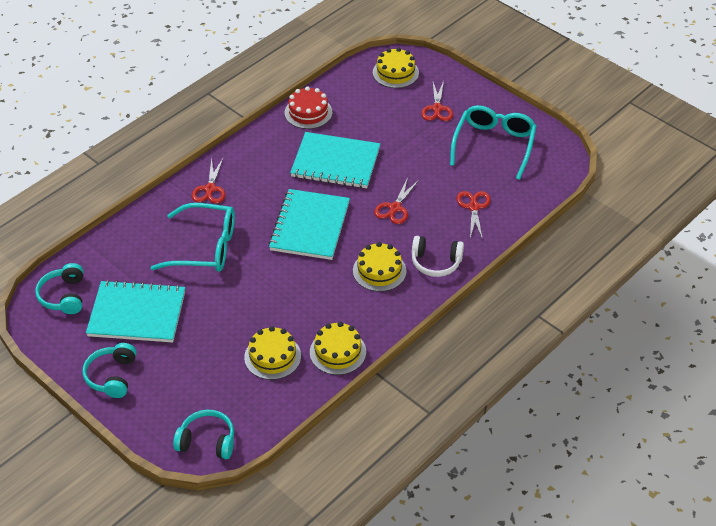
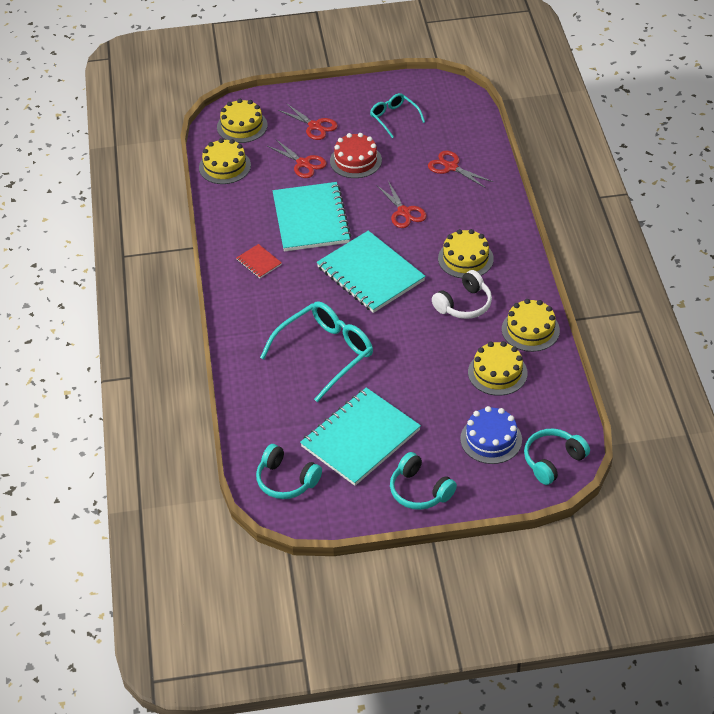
camera: 50 degrees left, 0 degrees up
red scissors [192,158,226,204] -> red scissors moved to [267,140,327,178]
red cake [285,86,332,129] -> red cake moved to [330,133,382,178]
turquoise notebook [290,132,380,188] -> turquoise notebook turned 60 degrees counterclockwise [273,182,351,252]
white headphones [412,236,464,277] -> white headphones moved to [432,270,492,319]
turquoise glasses [450,105,537,180] -> turquoise glasses [370,93,425,138], size x0.56
none -> yellow cake [199,138,251,184]
none -> red notebook [236,244,282,278]
none -> blue cake [460,406,522,464]

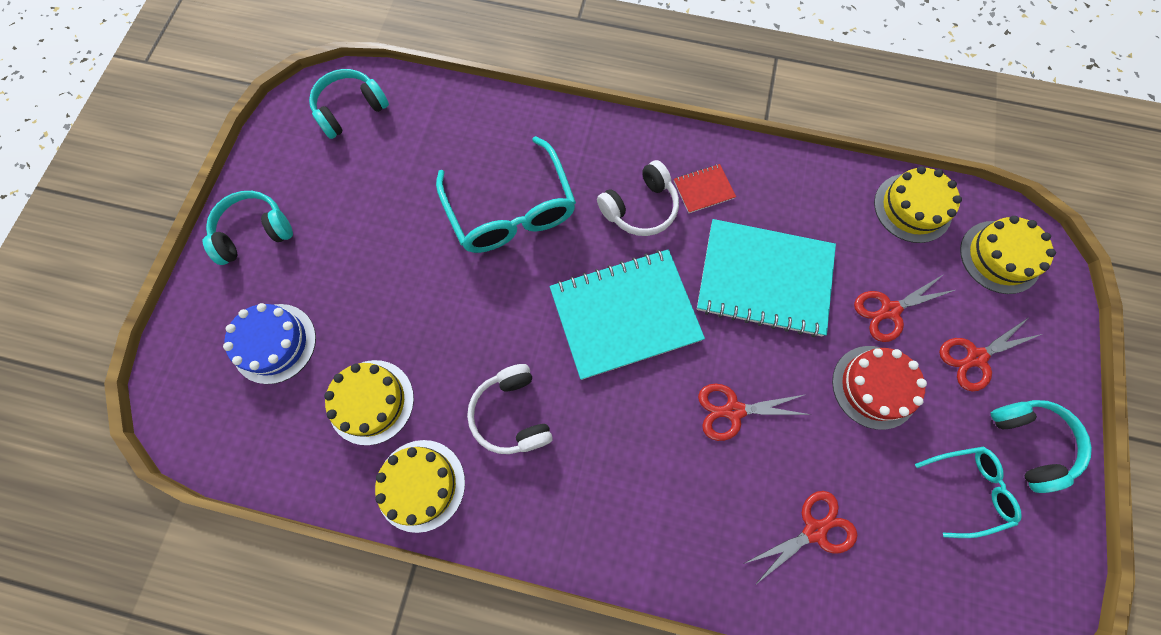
camera: 110 degrees right, 25 degrees up
turquoise notebook [300,387,421,486] -> none
yellow cake [438,229,494,278] -> none
turquoise headphones [524,428,590,485] -> turquoise headphones moved to [991,400,1092,493]
none -> white headphones [597,160,679,236]

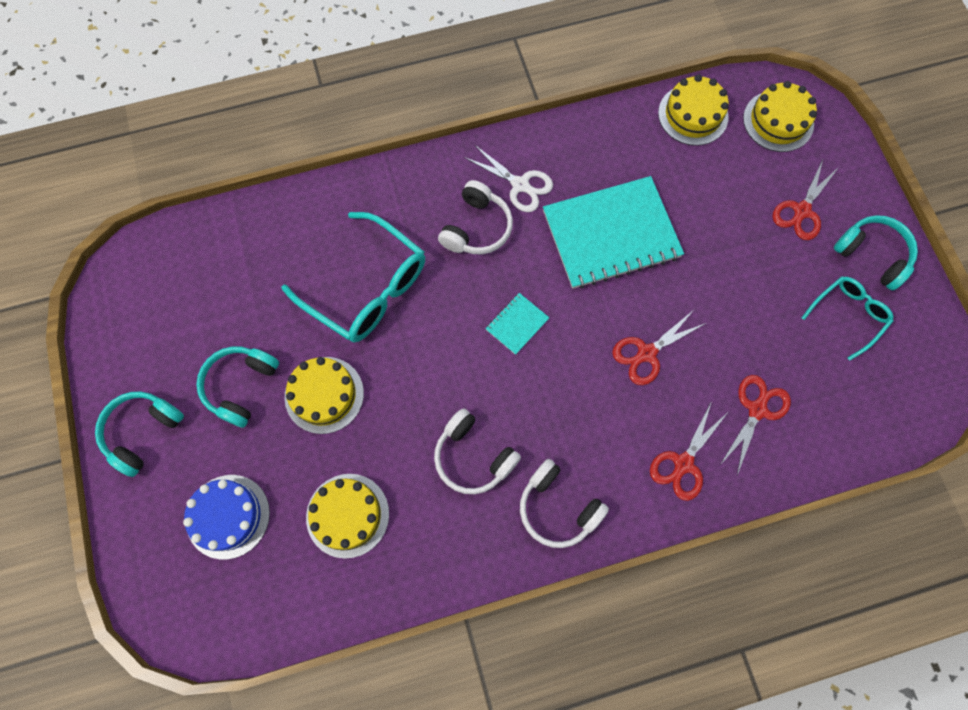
camera: 30 degrees left, 0 degrees up
turquoise headphones [309,69,389,139] -> turquoise headphones moved to [196,346,279,428]
yellow cake [375,440,465,533] -> yellow cake moved to [285,357,364,434]
turquoise notebook [550,249,705,380] -> turquoise notebook [485,293,549,355], size x0.43
red notebook [674,164,736,213] -> white scissors [464,144,553,212]
red cake [832,346,927,430] -> none
red scissors [854,274,955,342] -> red scissors moved to [650,401,728,501]
none -> white headphones [520,459,609,548]

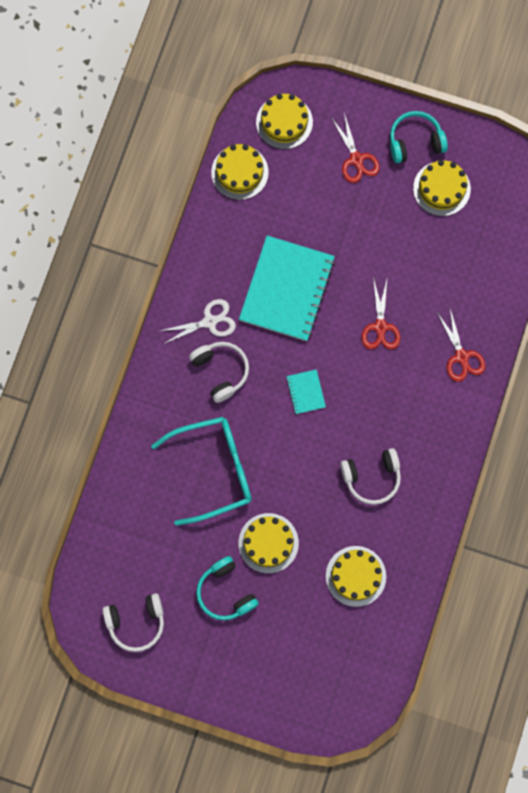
camera: 55 degrees left, 5 degrees up
turquoise headphones [95,391,184,477] -> none
blue cake [183,475,270,559] -> none
white headphones [520,459,609,548] -> white headphones moved to [103,593,164,652]
red scissors [720,375,791,475] -> none
turquoise glasses [802,276,894,361] -> yellow cake [413,160,471,216]

